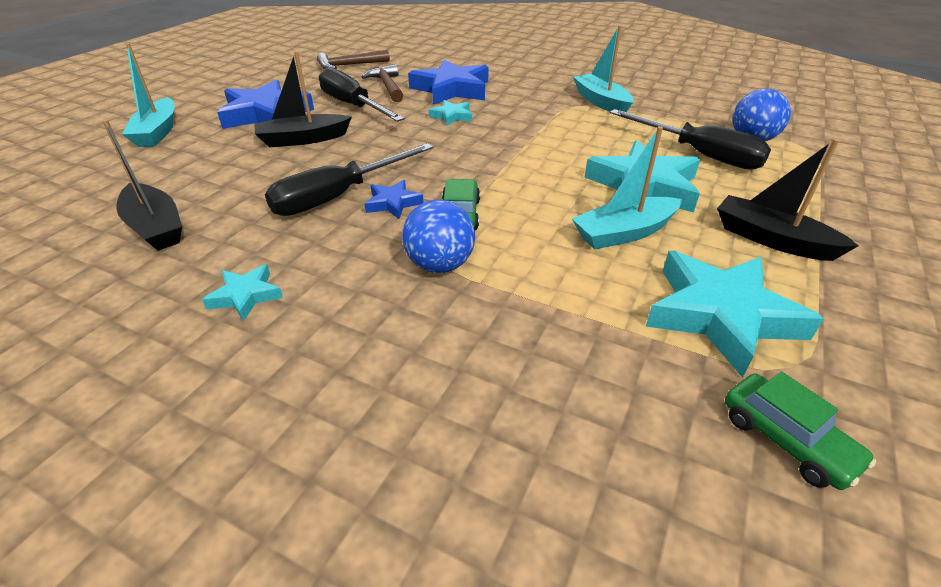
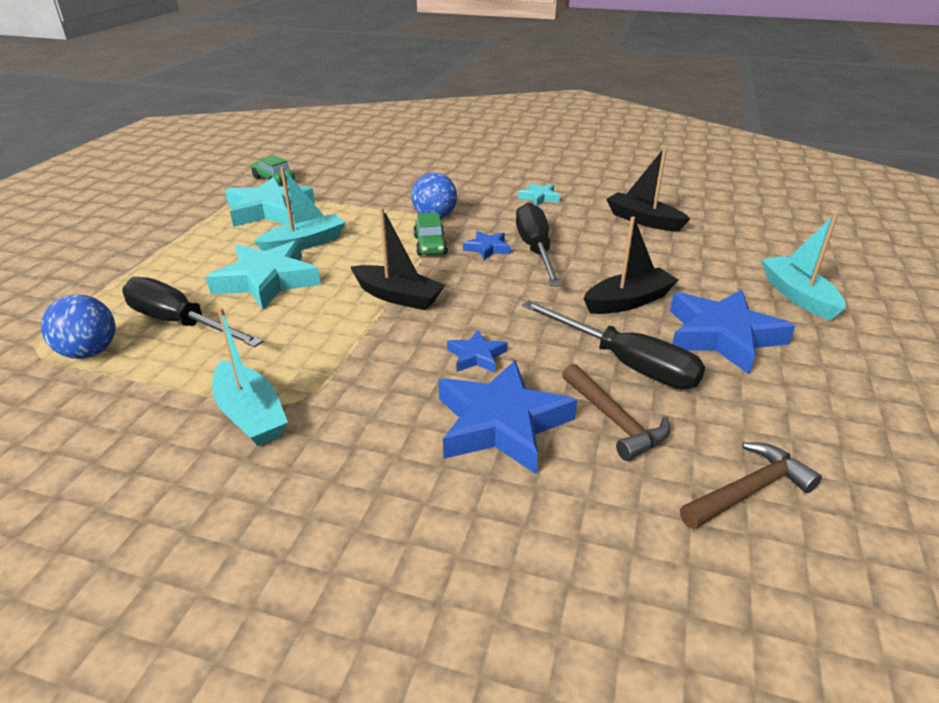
camera: 170 degrees right, 5 degrees down
black screwdriver [265,143,433,216] -> black screwdriver turned 45 degrees counterclockwise [516,202,562,286]
turquoise star [429,100,472,126] -> blue star [447,330,508,373]
black boat [717,139,859,261] -> black boat moved to [350,207,445,310]

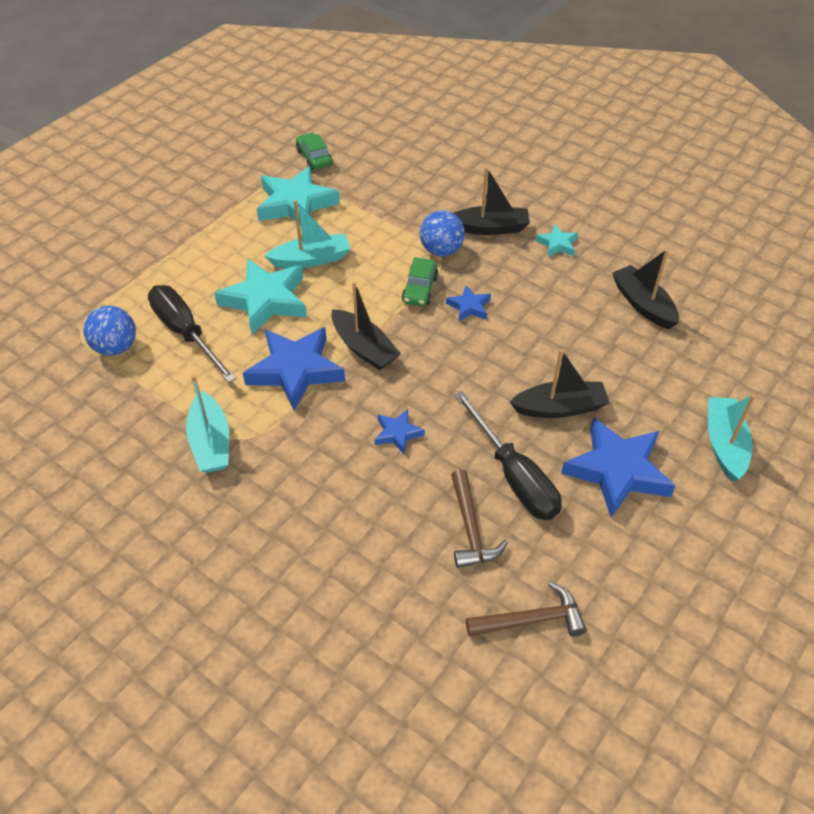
camera: 20 degrees right, 15 degrees up
blue star [438,360,577,474] -> blue star moved to [243,327,345,411]
black screwdriver [516,202,562,286] -> none
none -> black boat [454,167,530,235]

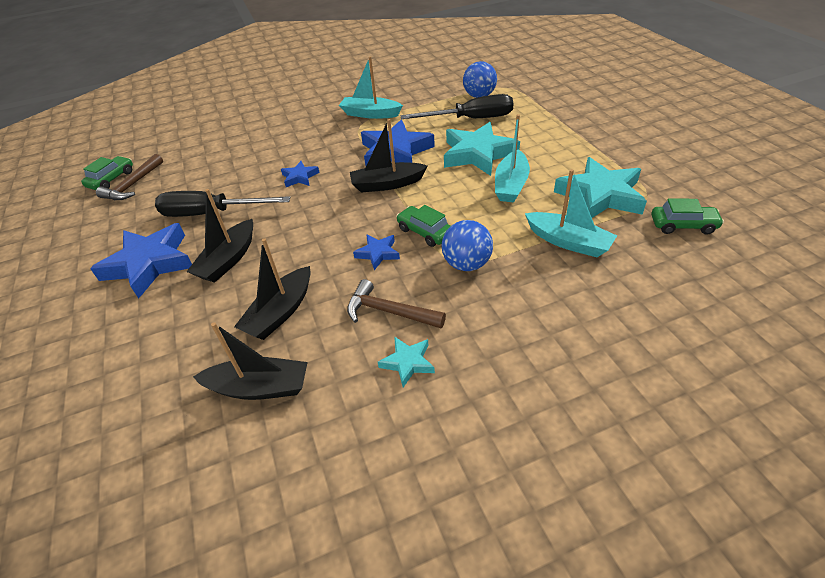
camera: 125 degrees right, 5 degrees down
brown hammer [451,469,508,568] -> brown hammer moved to [347,279,446,328]
black boat [454,167,530,235] -> black boat moved to [234,238,311,340]
turquoise boat [708,394,755,482] -> turquoise boat moved to [525,169,617,257]
none -> green car [81,156,133,190]

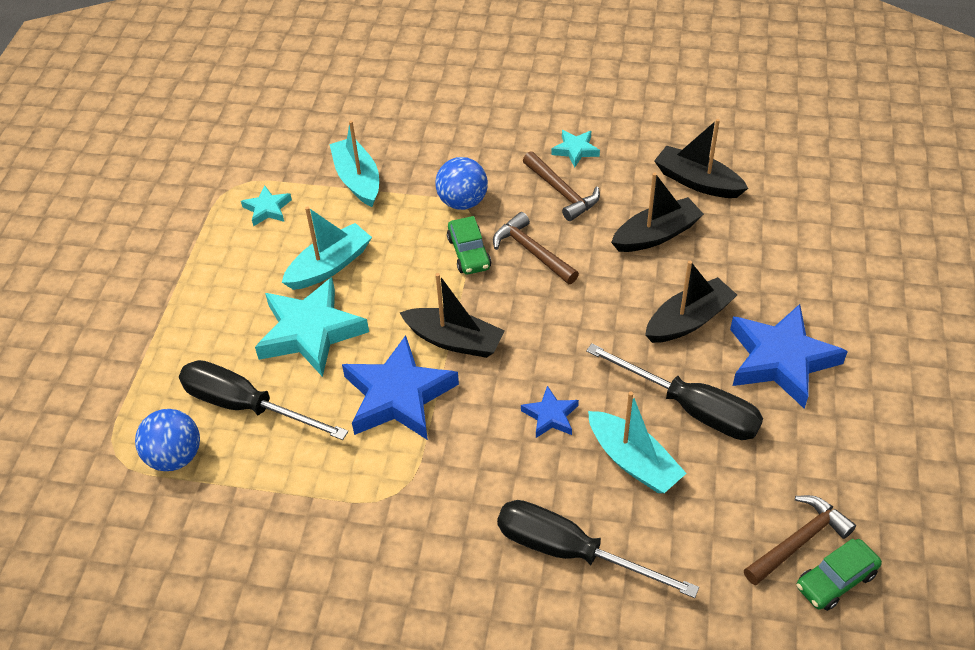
camera: 150 degrees left, 5 degrees up
turquoise boat [339,56,403,119] -> turquoise boat moved to [588,392,687,493]
blue star [353,234,400,270] -> brown hammer [493,212,579,284]
turquoise star [554,157,647,218] -> turquoise star [241,185,292,226], size x0.49
green car [651,199,724,235] -> none
none -> black screwdriver [497,500,699,598]

